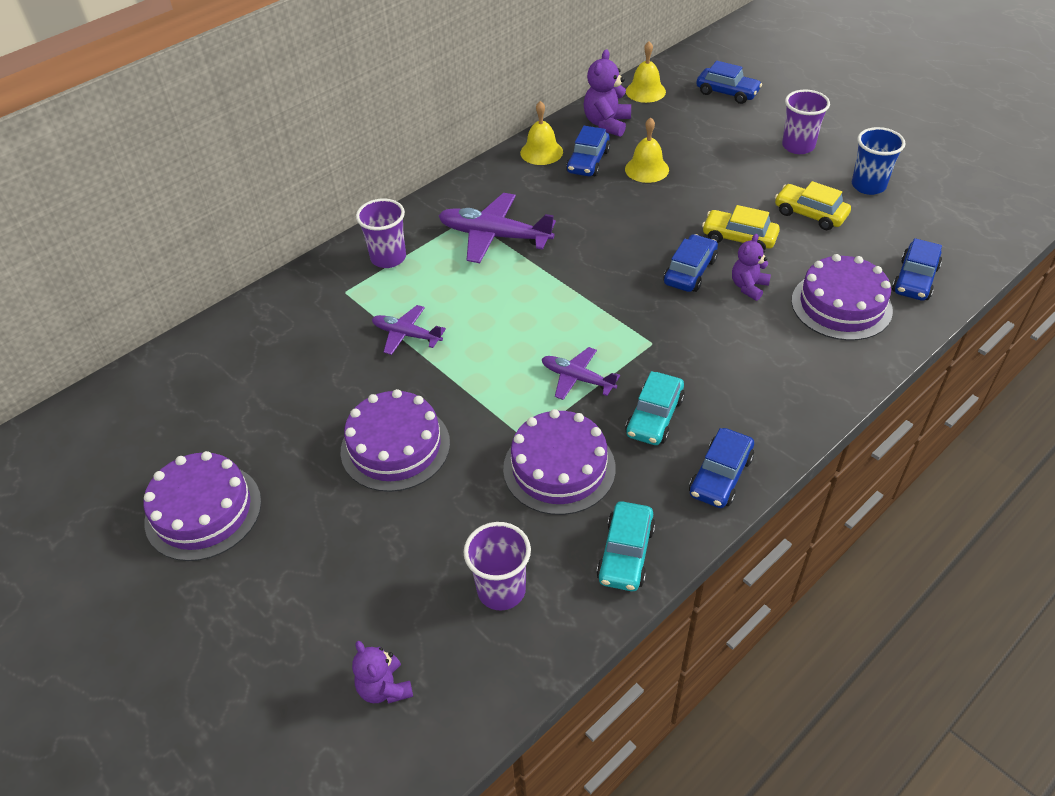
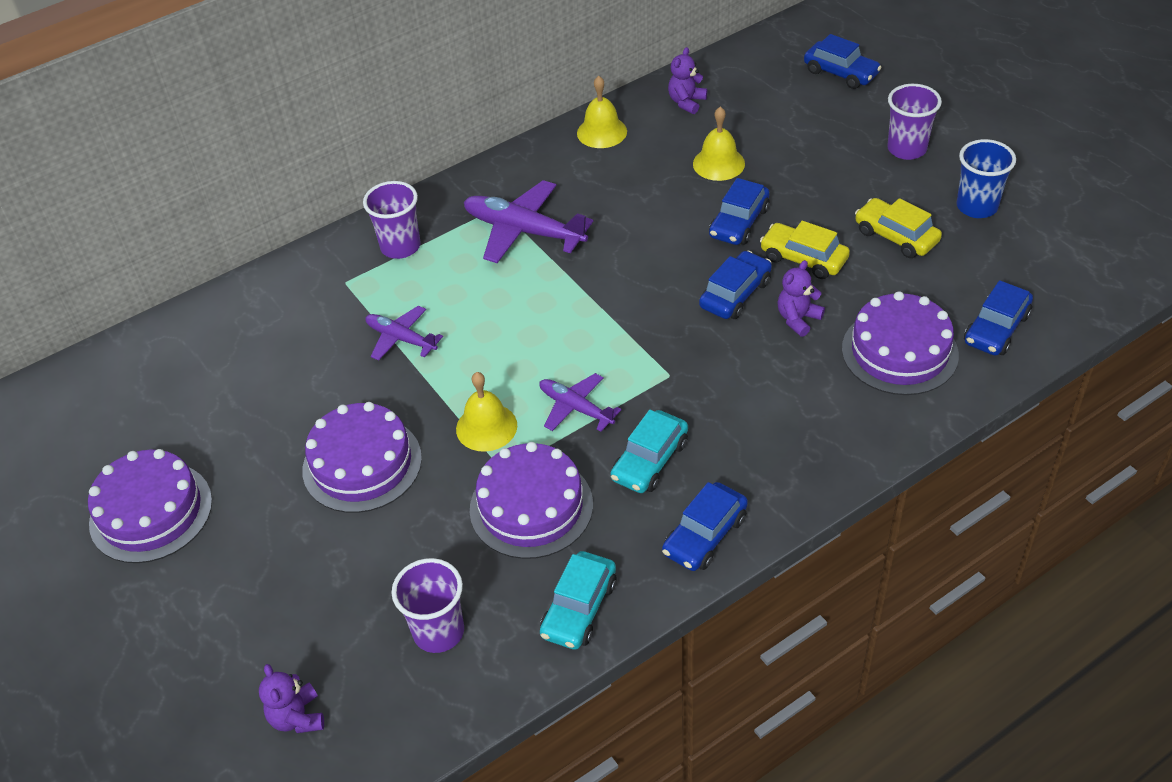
camera: 10 degrees right, 0 degrees up
blue car [566,126,611,176] -> blue car moved to [709,178,770,245]
purple teddy bear [583,49,631,137] -> purple teddy bear [668,47,707,114], size x0.66
yellow bell [626,41,666,103] -> yellow bell moved to [456,372,517,452]

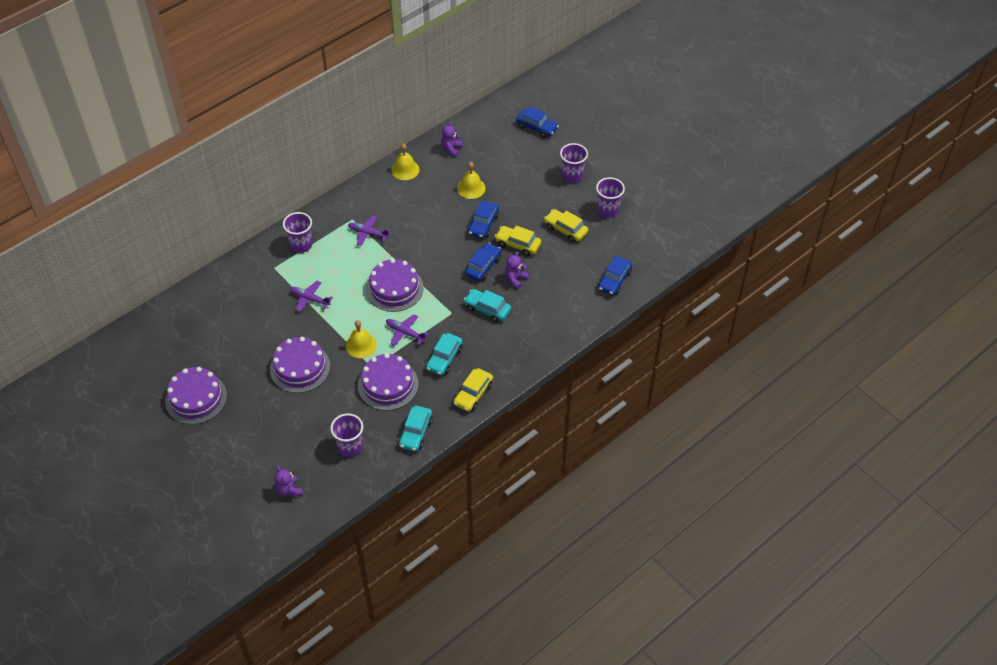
camera: 10 degrees left, 5 degrees up
purple plane [464,180,593,263] -> purple plane [348,216,391,246], size x0.59
blue car [662,482,748,571] -> yellow car [453,368,493,412]
purple cake [842,291,959,395] -> purple cake moved to [366,259,424,312]
blue cup [956,139,1016,218] -> purple cup [596,177,625,218]
none -> turquoise car [464,289,511,322]

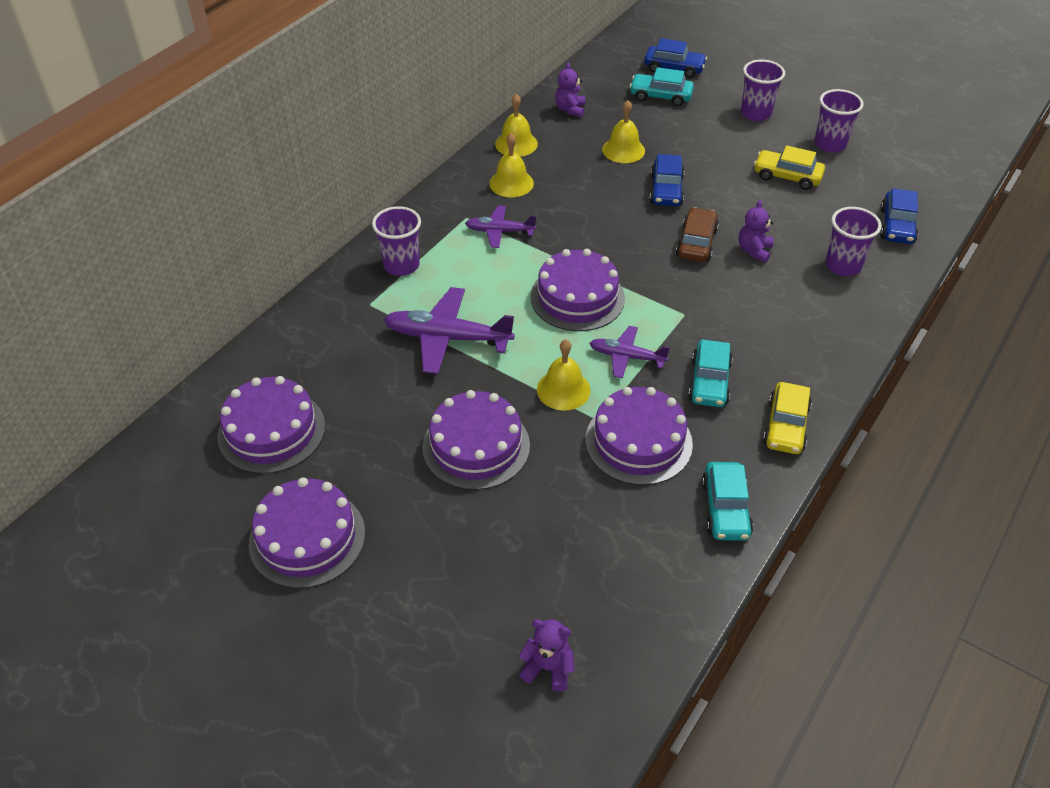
camera: 15 degrees left, 5 degrees down
purple teddy bear [275,466,303,497] -> purple teddy bear turned 150 degrees clockwise [519,619,575,692]
purple plane [290,281,333,312] -> purple plane [384,287,515,374], size x1.68
purple cup [330,413,363,457] -> purple cup moved to [825,207,882,276]
turquoise car [464,289,511,322] -> turquoise car moved to [629,67,694,106]
blue car [465,243,501,281] -> brown car [676,207,719,262]
yellow car [495,226,541,256] -> none
none -> purple cake [217,376,325,474]
none -> yellow bell [489,133,534,197]

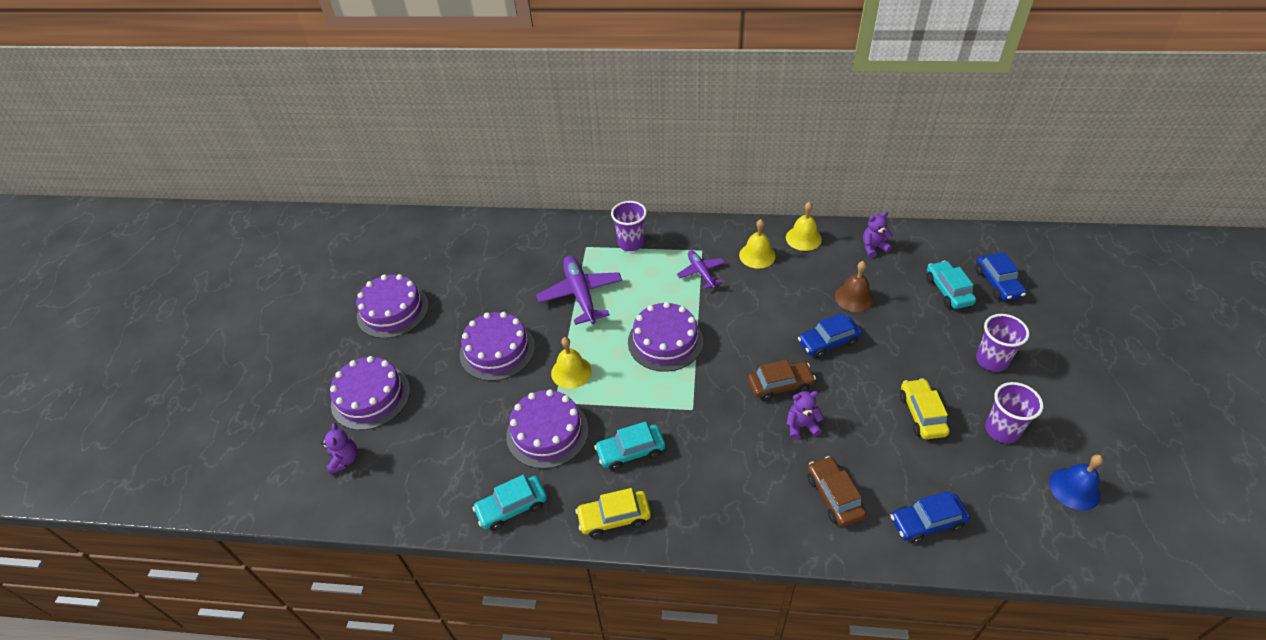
camera: 65 degrees right, 0 degrees up
purple cake [217,376,325,474] -> purple cake moved to [330,356,410,430]
purple plane [589,326,670,378] -> none
yellow bell [602,100,645,163] -> brown bell [835,261,874,312]
purple cup [825,207,882,276] -> brown car [808,456,866,527]
none -> blue bell [1049,454,1103,511]

